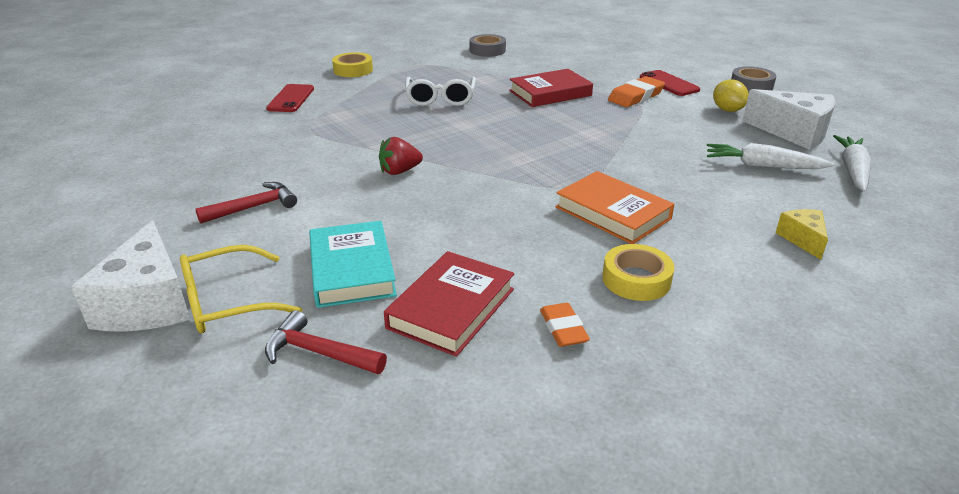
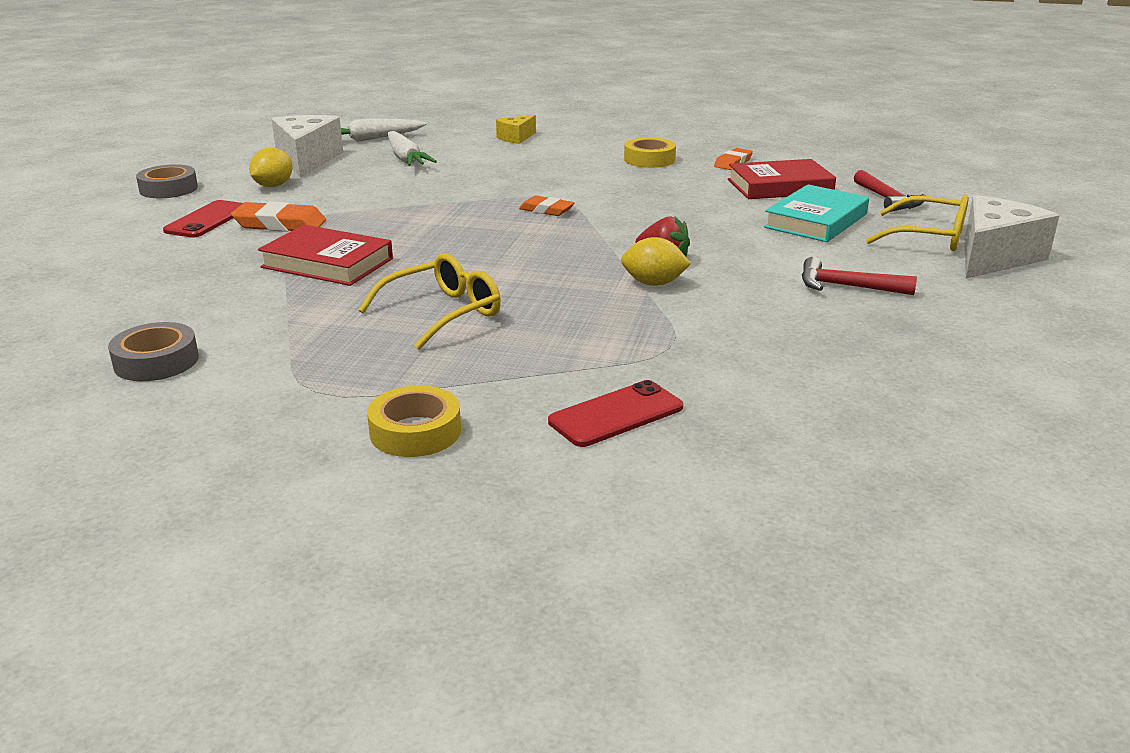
camera: 130 degrees left, 5 degrees down
white glasses [405,77,476,106] -> yellow glasses [358,253,501,350]
orange book [555,171,674,244] -> none
none -> orange eraser [519,195,575,216]
none -> yellow lemon [621,237,691,286]

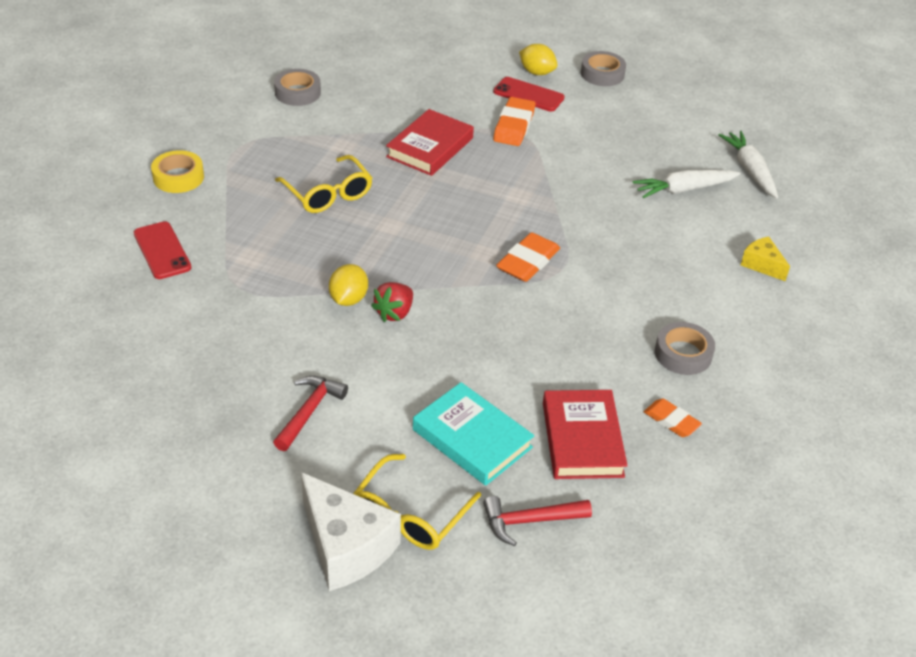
camera: 95 degrees right, 15 degrees up
yellow lemon [249,148,293,187] -> yellow lemon moved to [519,44,557,75]
white cheese [272,115,343,177] -> none
orange eraser [519,195,575,216] -> orange eraser [496,232,560,282], size x1.55
yellow tape [624,137,676,168] -> grey tape [655,322,715,375]

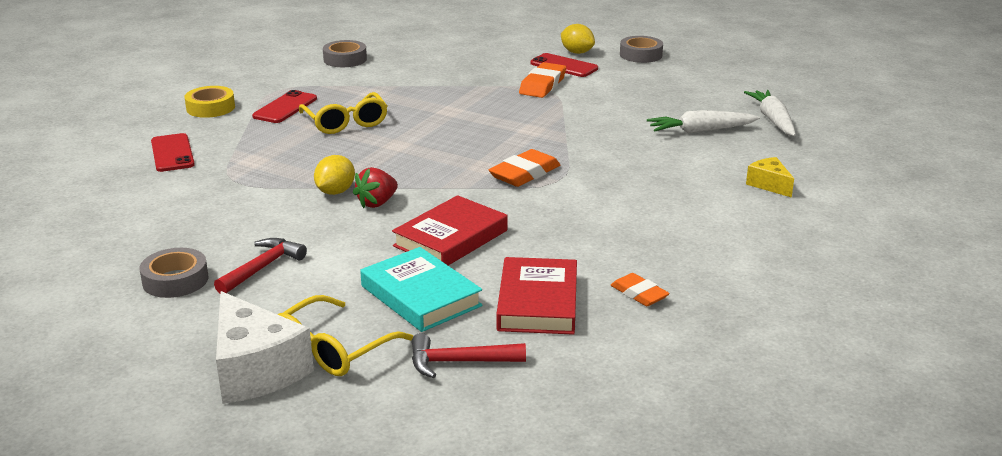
camera: 10 degrees right, 15 degrees down
red book [386,109,474,176] -> red book moved to [392,195,508,266]
grey tape [655,322,715,375] -> grey tape moved to [140,248,209,298]
none -> red phone [252,90,317,123]

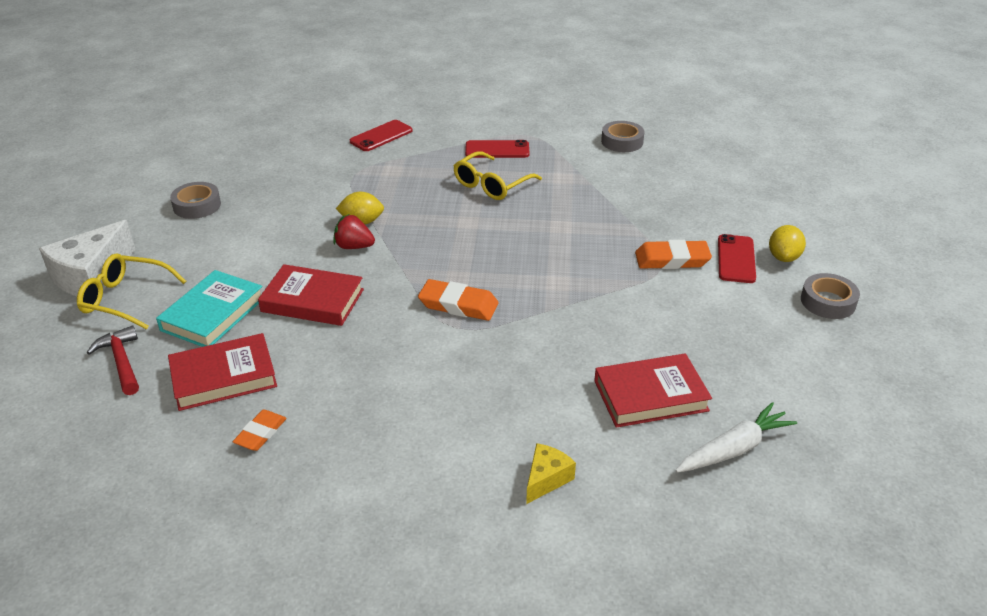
camera: 65 degrees right, 10 degrees up
yellow tape [184,86,235,118] -> none
red hammer [214,238,307,293] -> none
white carrot [647,110,760,133] -> red book [594,353,712,428]

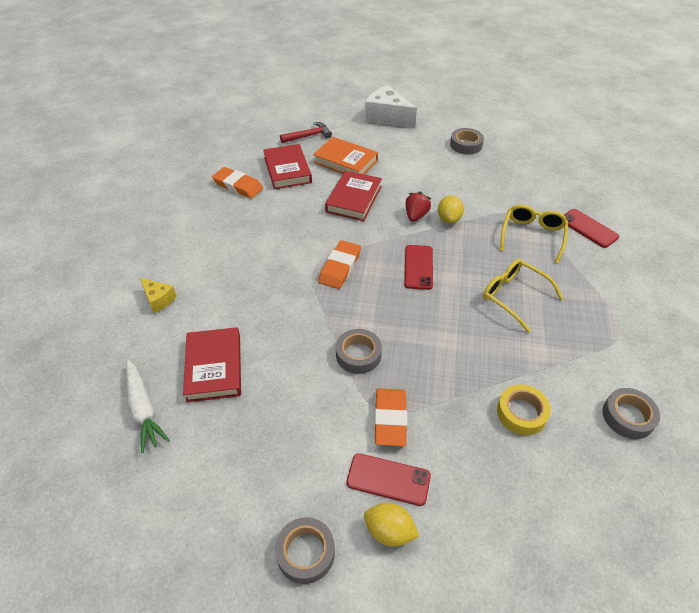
camera: 95 degrees right, 10 degrees up
yellow glasses [77,253,187,330] -> yellow glasses moved to [500,204,568,263]
turquoise book [156,270,262,347] -> orange book [313,137,378,174]
orange eraser [233,410,287,451] -> orange eraser [212,167,263,199], size x1.55
red phone [465,140,529,158] -> red phone moved to [404,245,433,290]
none -> grey tape [336,329,382,374]
none -> yellow tape [497,384,551,435]

